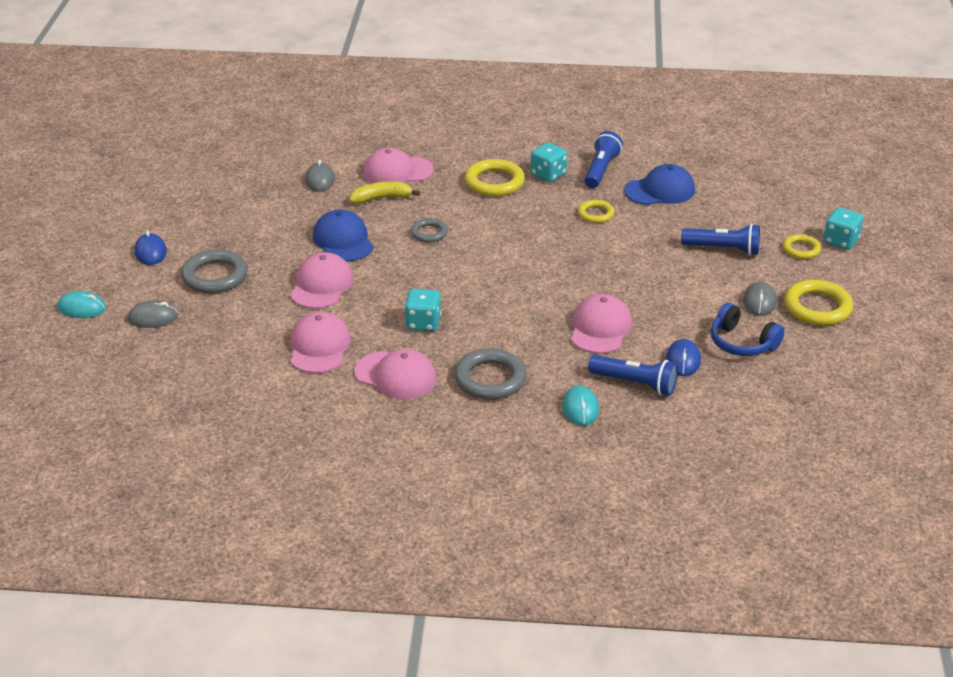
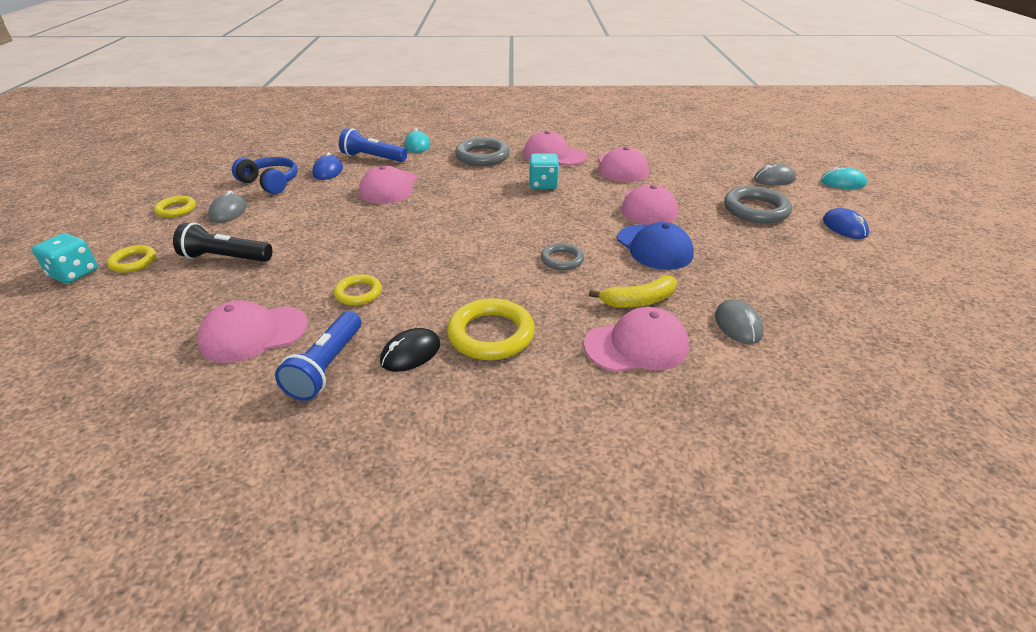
camera: 175 degrees right, 0 degrees up
turquoise dice [531,143,567,182] -> black mouse [380,328,440,372]
blue cap [624,164,695,205] -> pink cap [197,301,308,363]
blue flashlight [681,224,760,256] -> black flashlight [173,223,272,262]
yellow ring [784,280,853,326] -> yellow ring [154,196,196,218], size x0.59

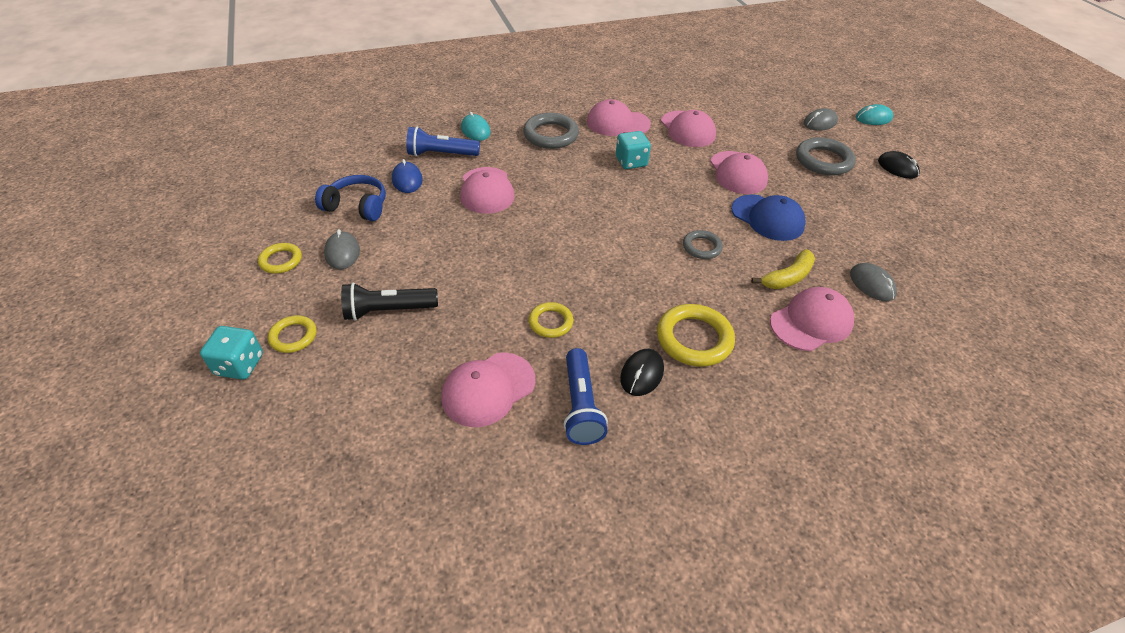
camera: 20 degrees left, 10 degrees up
blue mouse [823,208,869,239] -> black mouse [878,151,920,179]

